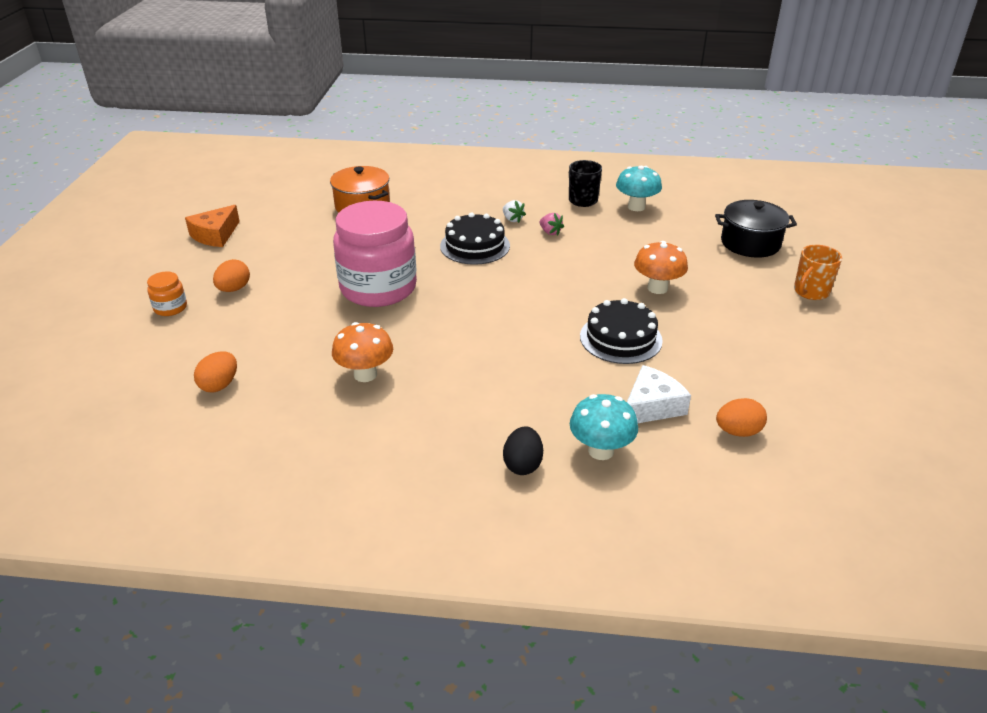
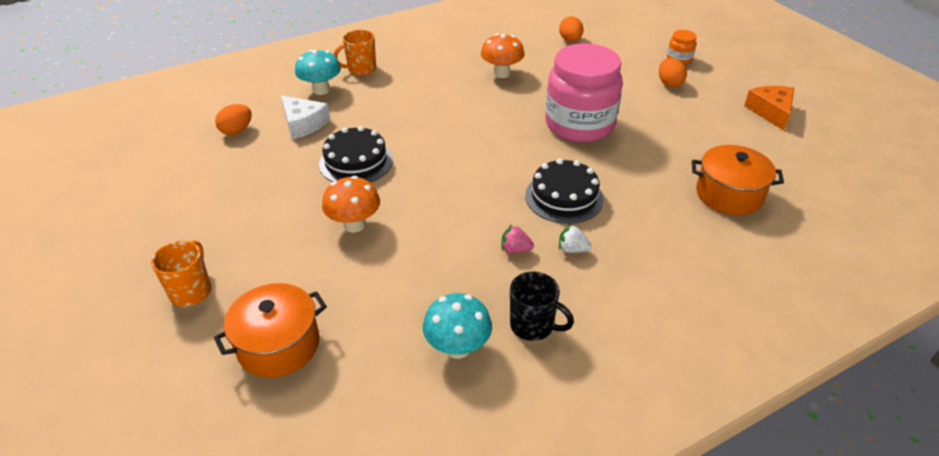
camera: 145 degrees right, 5 degrees up
black egg [503,426,543,475] -> orange mug [333,30,376,75]
white cheese [627,365,691,423] -> white cheese turned 60 degrees counterclockwise [281,96,330,140]
black pot [715,200,797,258] -> orange pot [214,283,327,378]

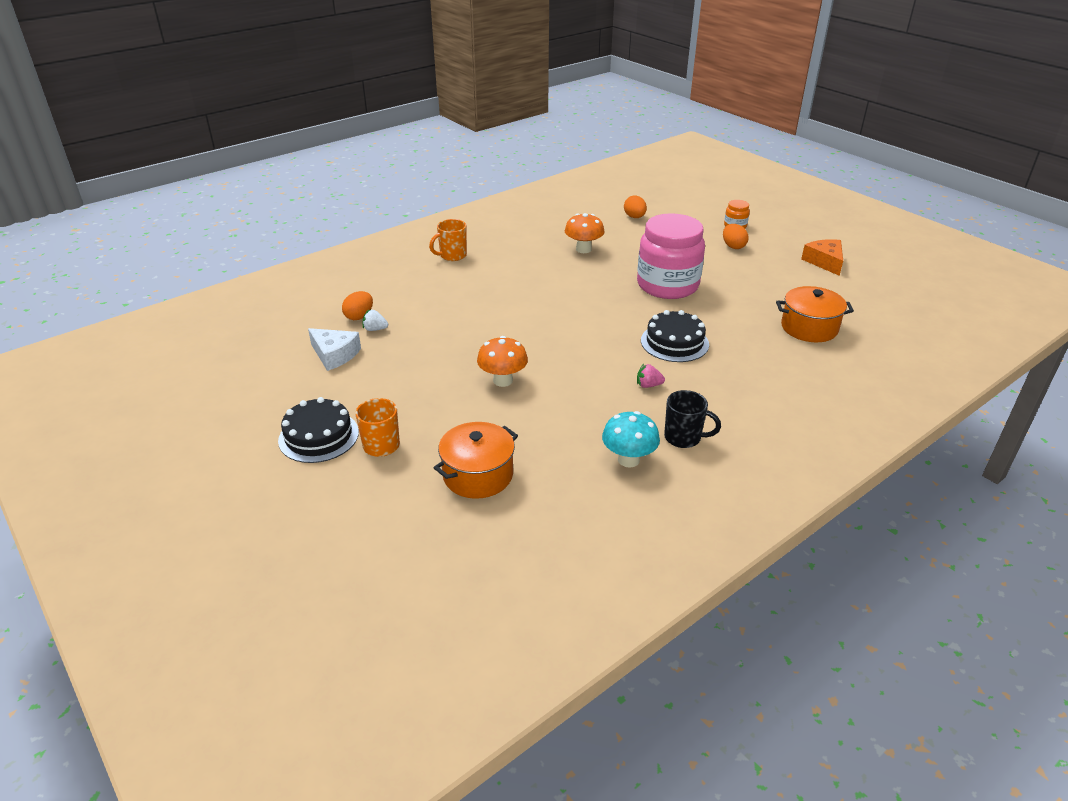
camera: 10 degrees left, 5 degrees down
white cheese [281,96,330,140] -> white cheese moved to [308,328,361,371]
turquoise mushroom [295,49,341,95] -> none
black cake [319,126,393,182] -> black cake moved to [278,397,359,463]
white strawberry [559,224,592,253] -> white strawberry moved to [363,309,388,331]

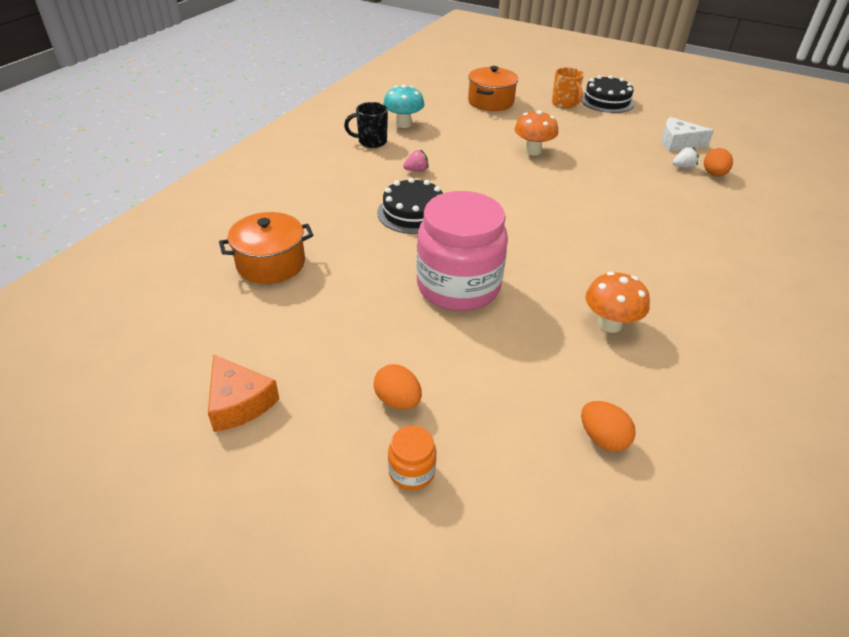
camera: 155 degrees right, 5 degrees up
orange mug [429,219,467,261] -> none

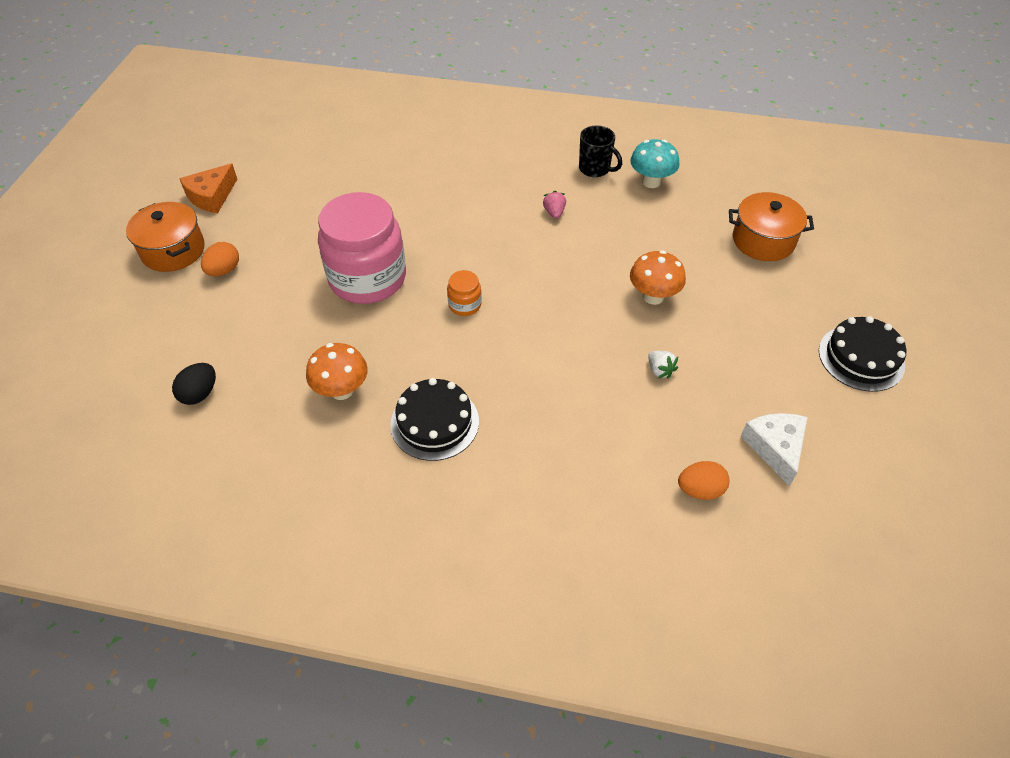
camera: 75 degrees right, 10 degrees up
orange pot [219,212,313,284] -> orange pot moved to [126,202,205,272]
black mug [344,102,388,148] -> black mug turned 150 degrees clockwise [579,126,622,177]
black cake [377,178,443,234] -> black cake moved to [390,378,479,461]
orange jar [388,426,437,490] -> orange jar moved to [447,270,482,316]
pink strawberry [403,150,428,172] -> pink strawberry turned 150 degrees counterclockwise [543,191,566,219]
orange mug [552,67,584,108] -> none
orange egg [581,401,636,452] -> black egg [172,363,216,405]
white strawberry [672,147,699,168] -> white strawberry moved to [648,351,678,379]

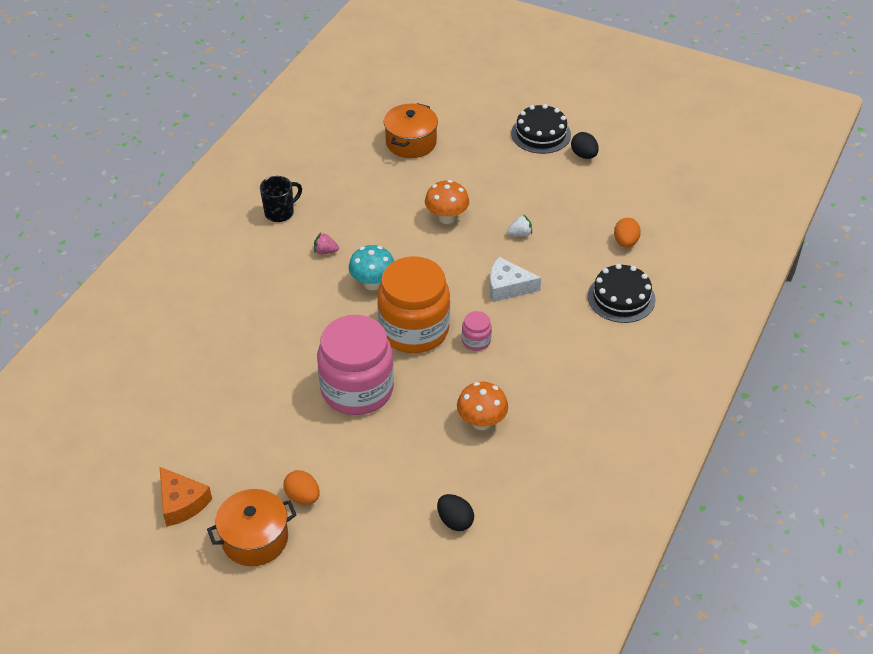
camera: 75 degrees left, 5 degrees down
black cake [390,378,479,461] -> black cake moved to [588,264,655,323]
orange jar [447,270,482,316] -> orange jar [377,256,450,353], size x2.42
turquoise mushroom [630,139,680,188] -> turquoise mushroom moved to [349,245,394,290]
white cheese [741,413,808,486] -> white cheese moved to [490,257,541,302]
none -> pink jar [462,311,492,351]
none -> black egg [571,132,599,159]

